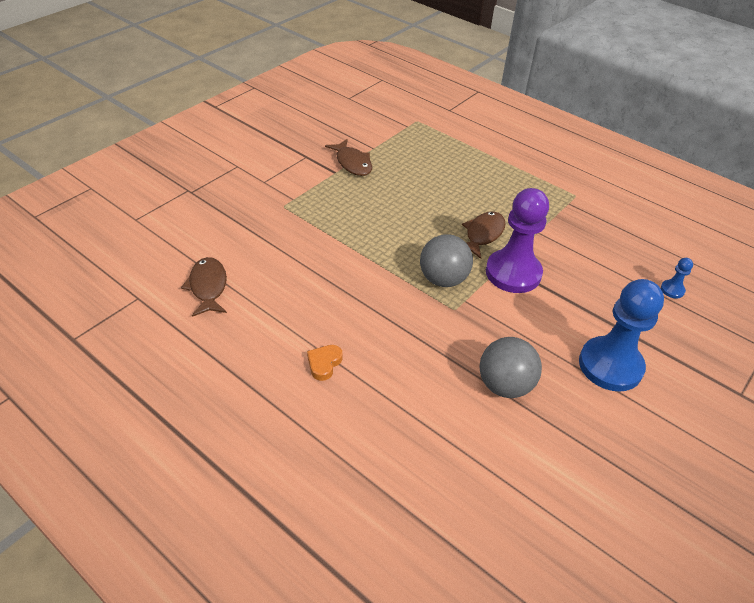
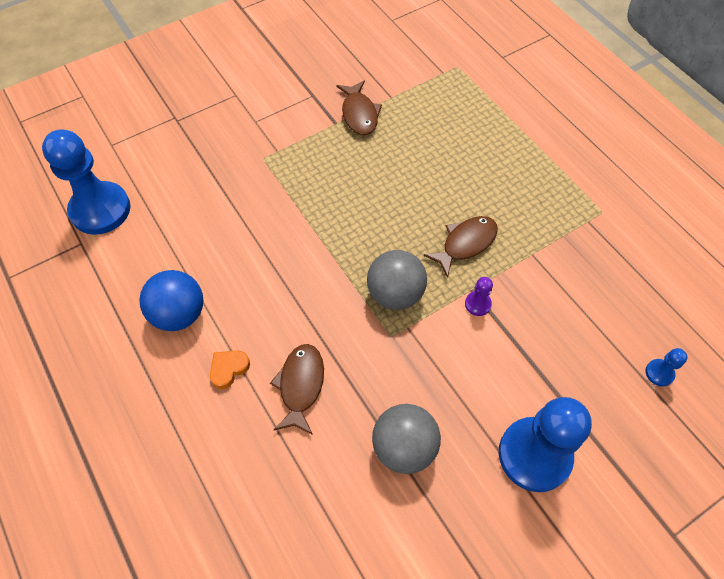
camera: 20 degrees right, 15 degrees up
brown fish [181,257,227,317] -> brown fish moved to [270,344,324,435]
purple pawn [486,188,549,293] -> purple pawn [465,277,493,316], size x0.41
none -> blue pawn [42,129,131,235]
none -> blue ball [139,270,203,331]

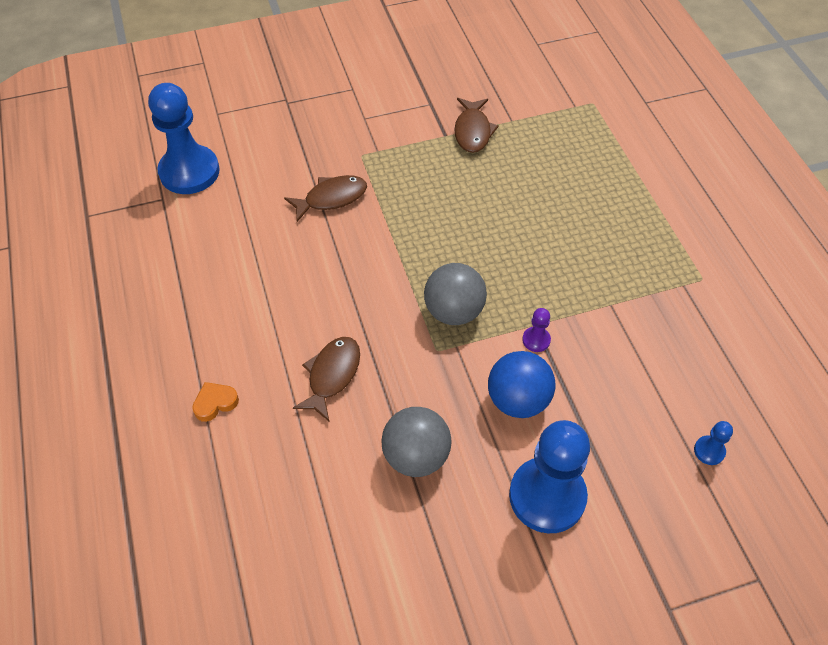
camera: 15 degrees right, 5 degrees down
blue ball [139,270,203,331] -> blue ball moved to [488,351,556,418]
orange heart [210,351,250,389] -> orange heart moved to [192,382,239,422]
brown fish [423,216,498,278] -> brown fish moved to [284,175,367,222]

